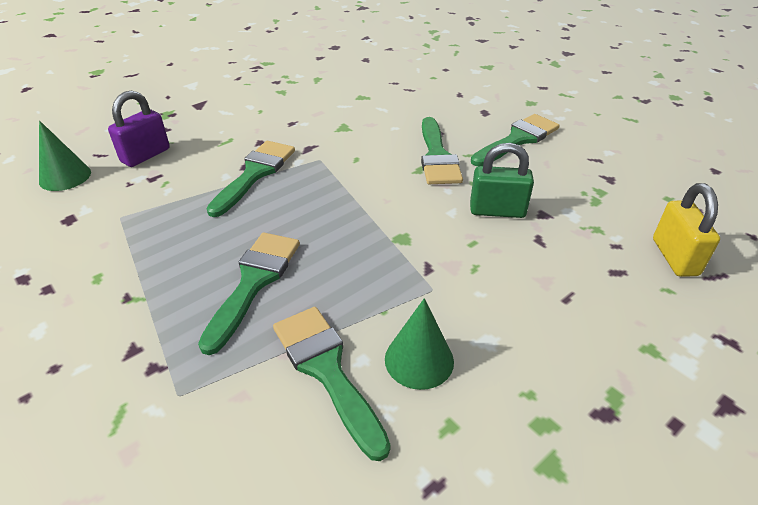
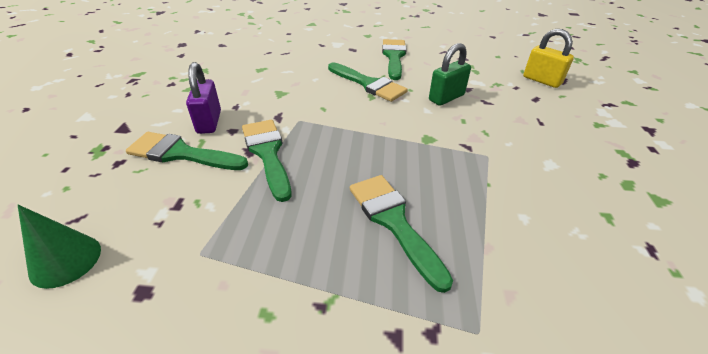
camera: 45 degrees left, 0 degrees up
purple padlock [108,91,170,167] -> purple padlock moved to [186,62,221,134]
green brush [273,307,391,461] -> green brush moved to [126,132,248,170]
green cone [385,298,454,390] -> none

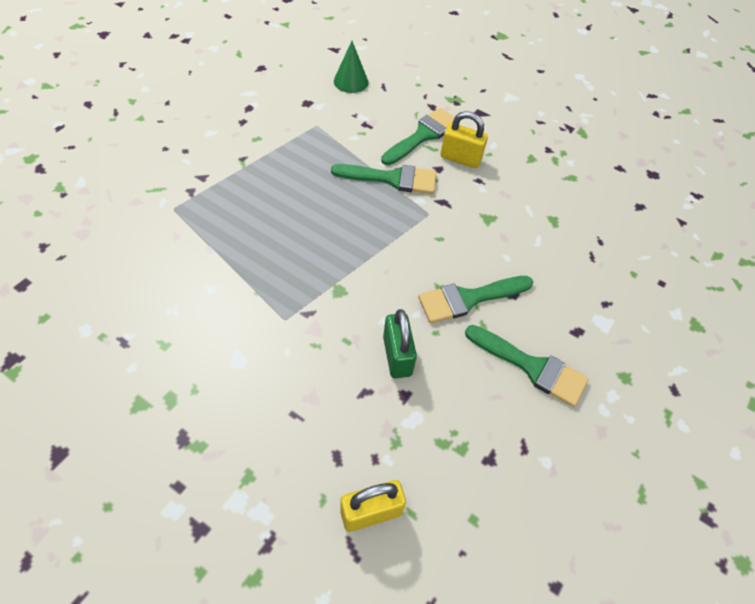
camera: 115 degrees right, 15 degrees up
purple padlock [186,62,221,134] -> yellow padlock [440,111,488,168]
green brush [350,175,453,293] -> none

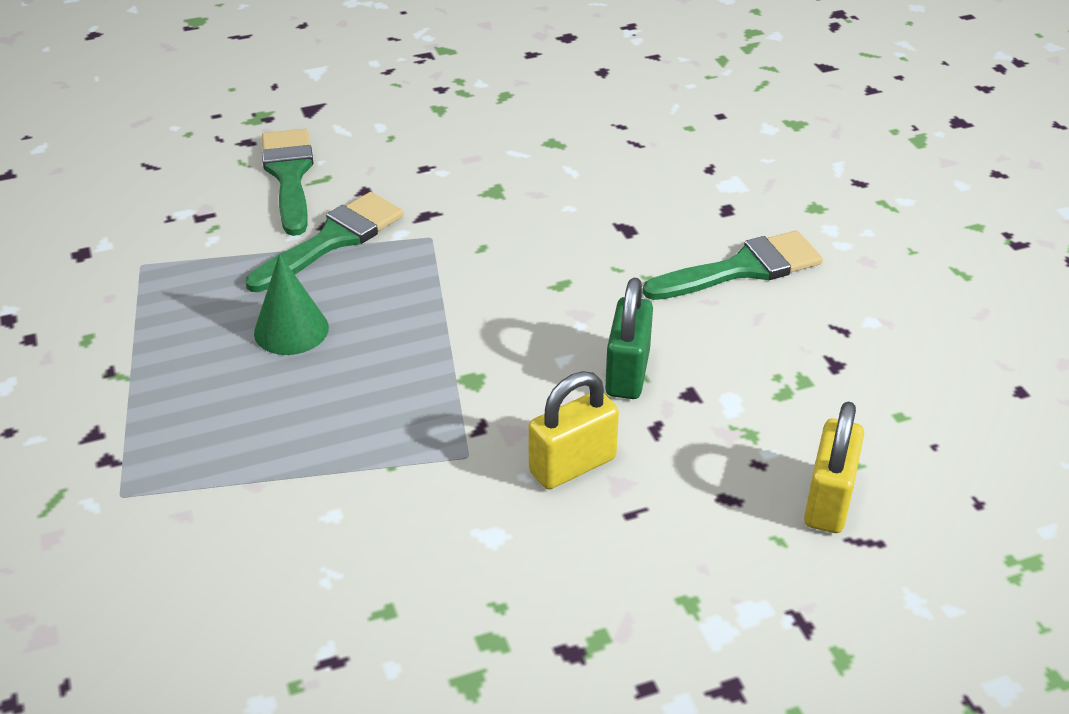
camera: 50 degrees left, 15 degrees down
green cone [334,41,368,93] -> green cone moved to [254,254,329,355]
green padlock [383,309,417,378] -> green padlock turned 75 degrees clockwise [605,278,653,399]
green brush [418,276,534,323] -> none
yellow padlock [440,111,488,168] -> yellow padlock moved to [529,371,619,489]

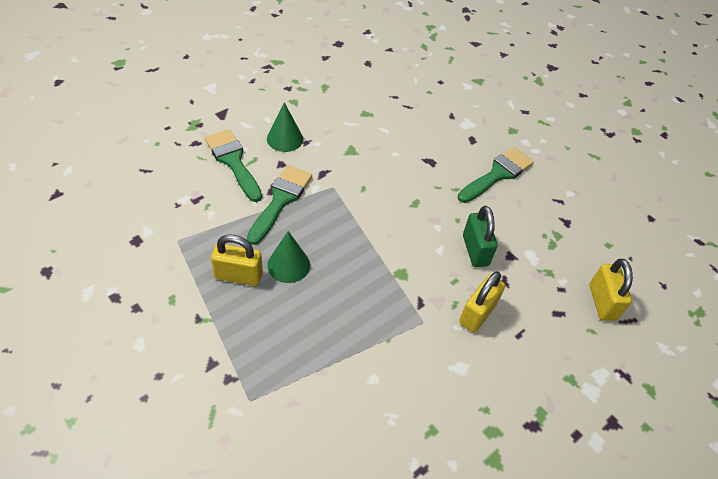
camera: 25 degrees left, 10 degrees up
none -> yellow padlock [211,234,263,286]
none -> green cone [267,102,303,152]

